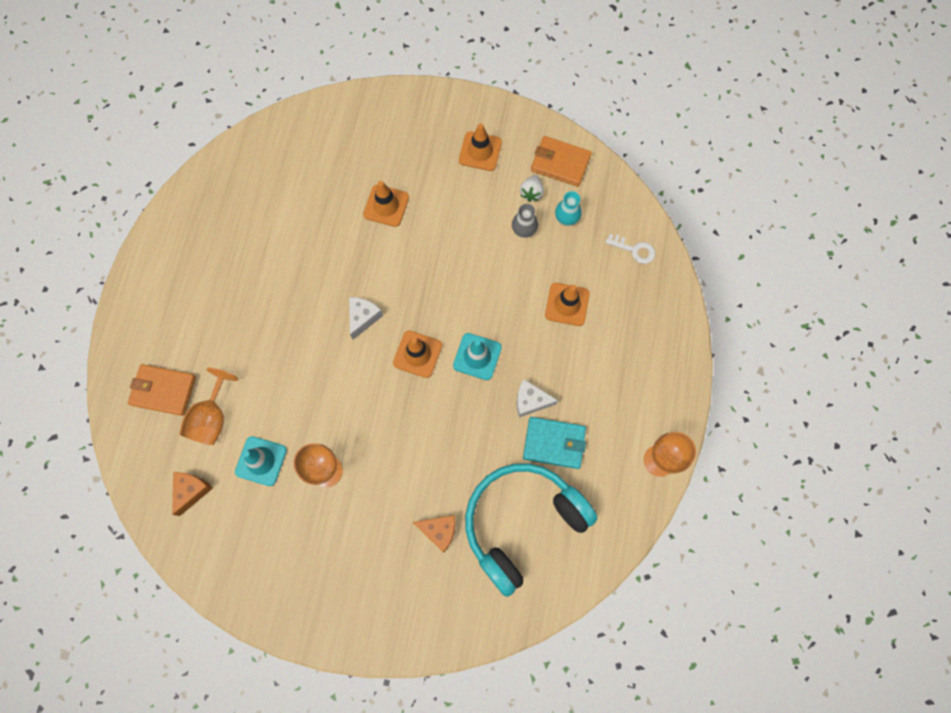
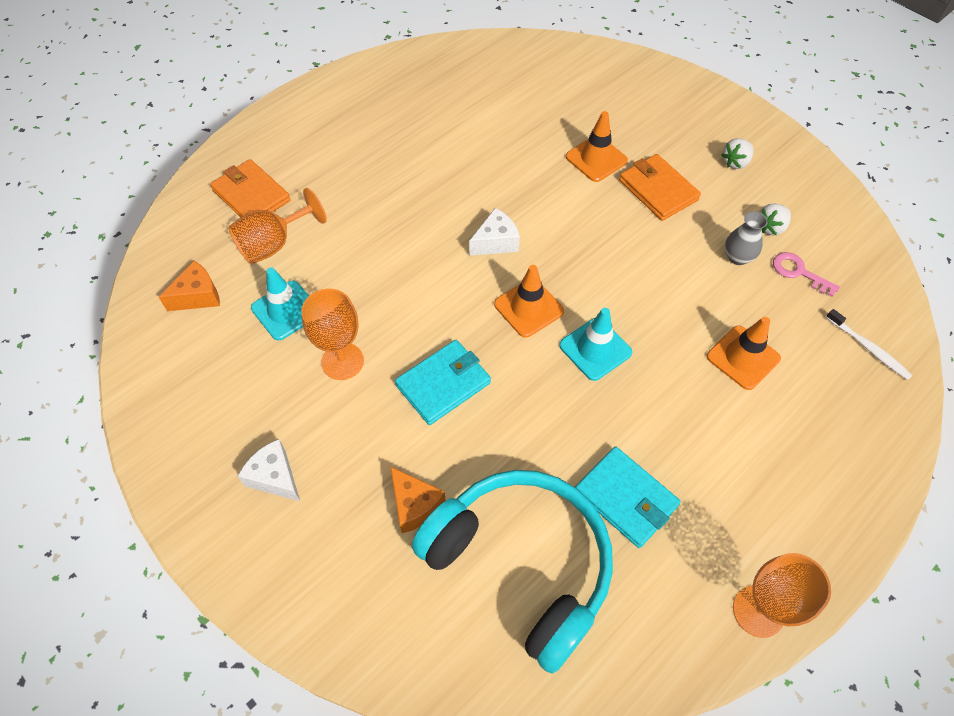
camera: 35 degrees right, 15 degrees down
orange traffic cone [459,123,502,171] -> white strawberry [722,138,754,169]
turquoise headphones [465,463,598,597] -> turquoise headphones turned 45 degrees clockwise [412,470,613,674]
white cheese [517,379,558,417] -> white cheese moved to [238,439,300,501]
orange wallet [531,136,592,187] -> orange wallet moved to [619,154,701,221]
turquoise vase [555,191,582,226] -> pink key [773,252,840,297]
white key [605,234,655,264] -> white toothbrush [826,309,913,380]
none -> turquoise wallet [395,340,491,425]

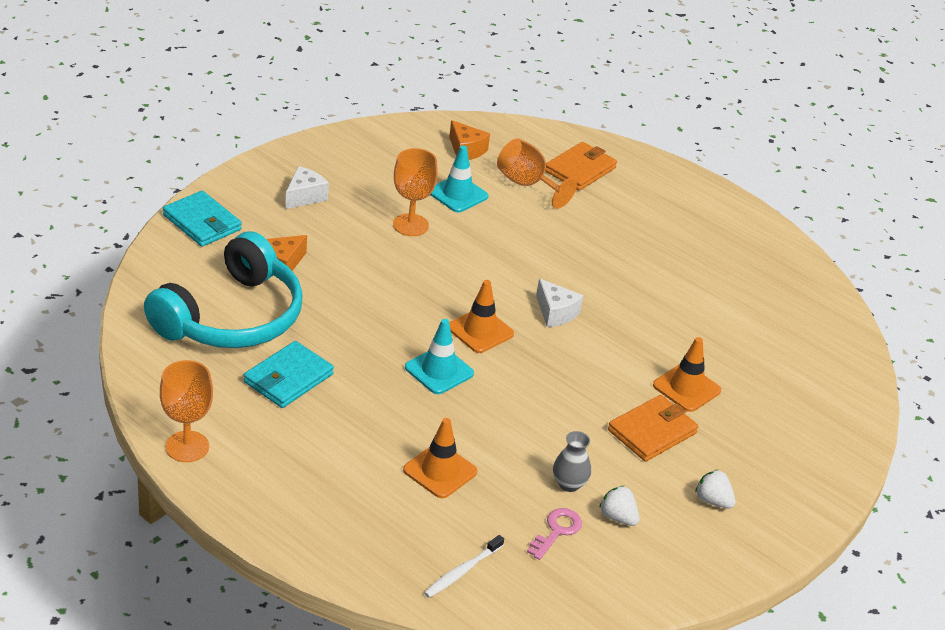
camera: 80 degrees right, 20 degrees down
turquoise wallet [395,340,491,425] -> turquoise wallet moved to [163,191,242,247]

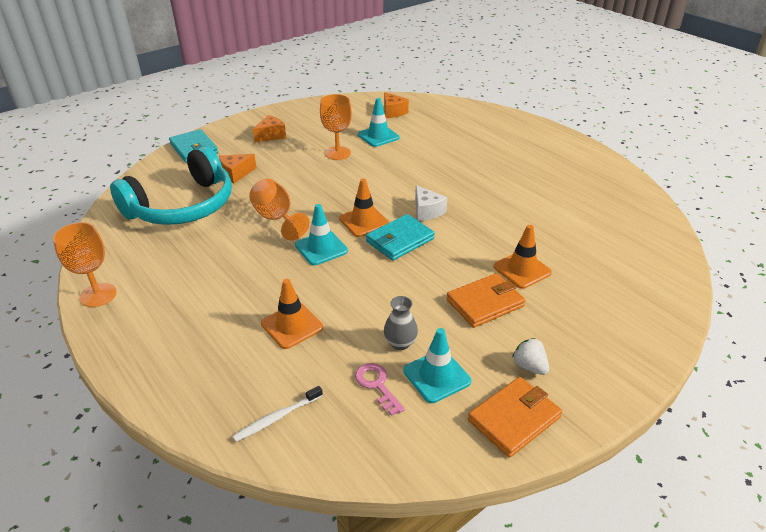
camera: 15 degrees right, 0 degrees up
turquoise wallet [244,341,334,408] -> turquoise wallet moved to [366,214,435,261]
white cheese [285,166,329,209] -> orange cheese [253,115,286,142]
orange goblet [497,138,577,209] -> orange goblet moved to [249,179,309,240]
pink key [527,508,582,560] -> pink key turned 75 degrees counterclockwise [355,363,405,416]
orange wallet [545,142,617,191] -> orange wallet moved to [468,377,562,458]
white strawberry [599,486,639,526] -> turquoise traffic cone [403,328,471,403]

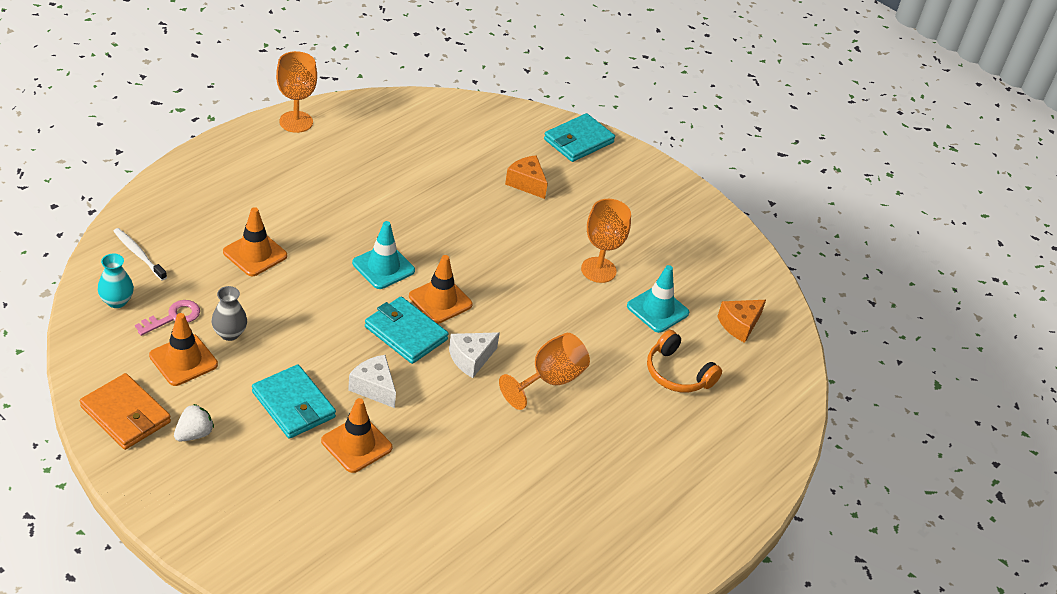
camera: 75 degrees right, 5 degrees up
turquoise headphones [110,146,232,225] -> none
orange goblet [249,179,309,240] -> orange goblet moved to [499,333,590,410]
orange cheese [253,115,286,142] -> none
turquoise traffic cone [403,328,471,403] -> orange traffic cone [149,313,218,386]
orange wallet [446,273,526,328] -> turquoise wallet [252,365,336,439]
none -> turquoise vase [98,254,134,308]
none -> white cheese [348,355,396,408]
none -> orange headphones [647,330,722,392]

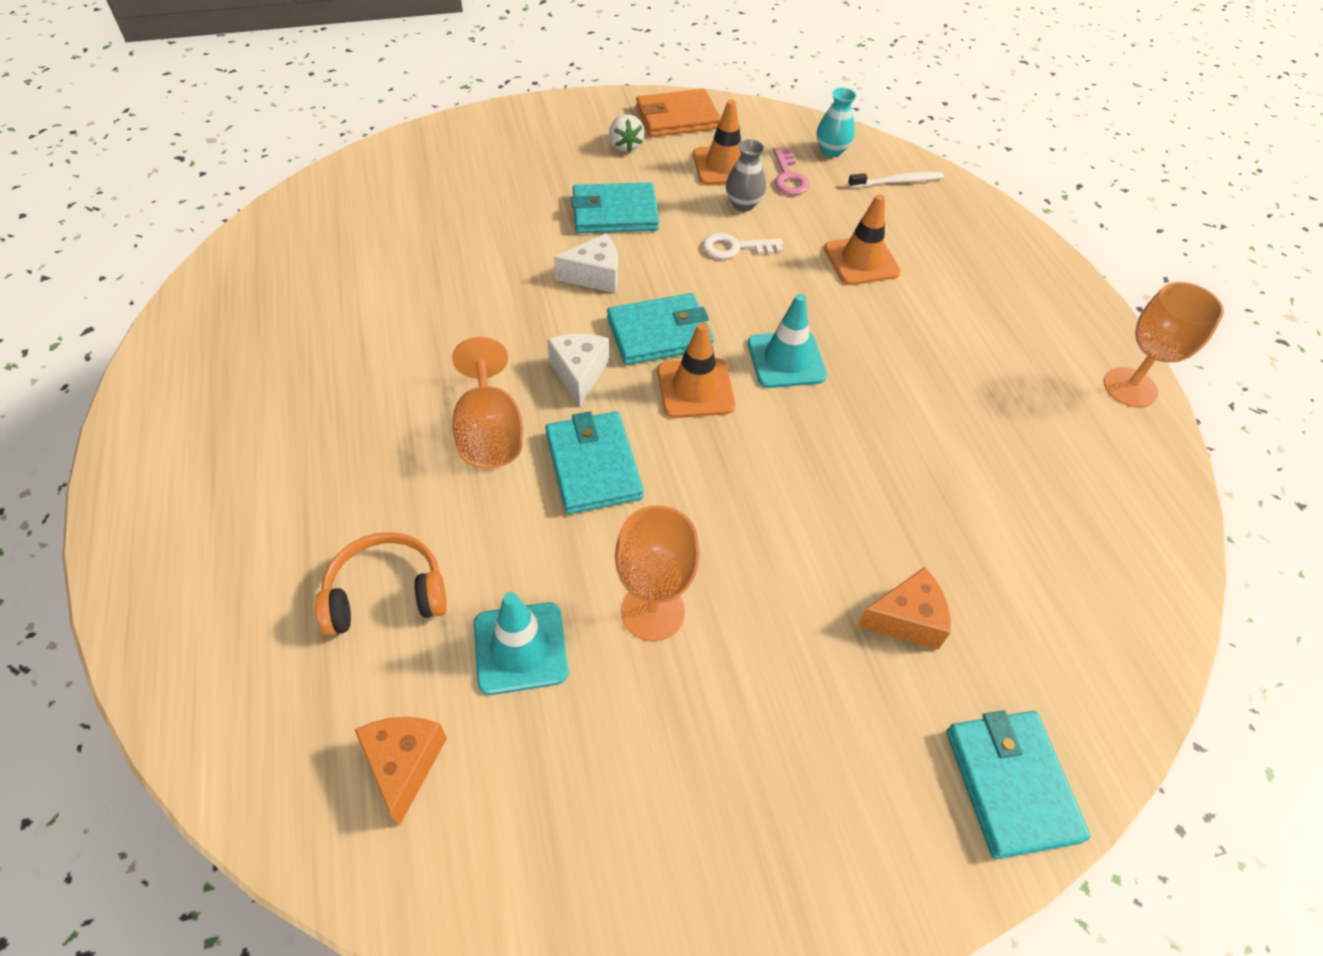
camera: 125 degrees right, 10 degrees up
orange traffic cone [321,398,392,473] -> none
none -> turquoise wallet [545,411,644,514]
none -> white key [703,233,783,259]

